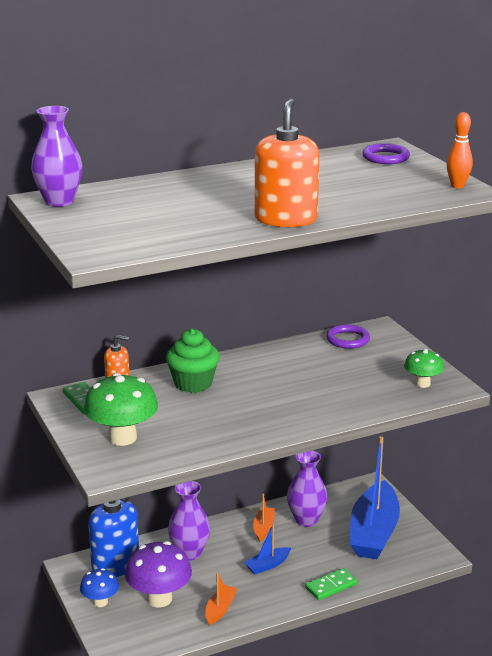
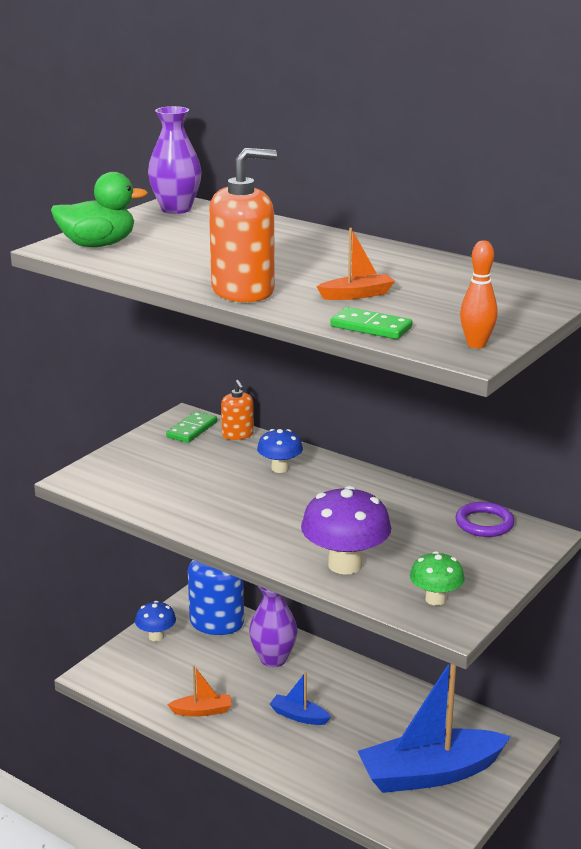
camera: 60 degrees right, 0 degrees up
green mushroom [84,373,158,446] -> none
purple mushroom [125,541,192,607] -> purple mushroom moved to [301,486,391,575]
green cupcake [166,329,219,393] -> blue mushroom [257,429,303,473]
orange boat [253,493,275,542] -> orange boat moved to [316,228,395,300]
purple vase [287,450,327,527] -> none
green domino [305,568,357,600] -> green domino moved to [330,307,413,339]
purple ring [362,143,410,164] -> none
none -> green duck [51,172,148,247]

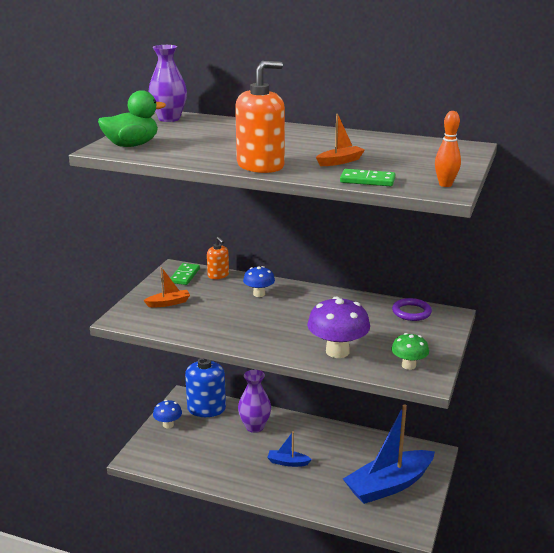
camera: 15 degrees left, 0 degrees up
orange boat [168,666,232,717] -> orange boat moved to [143,267,190,307]

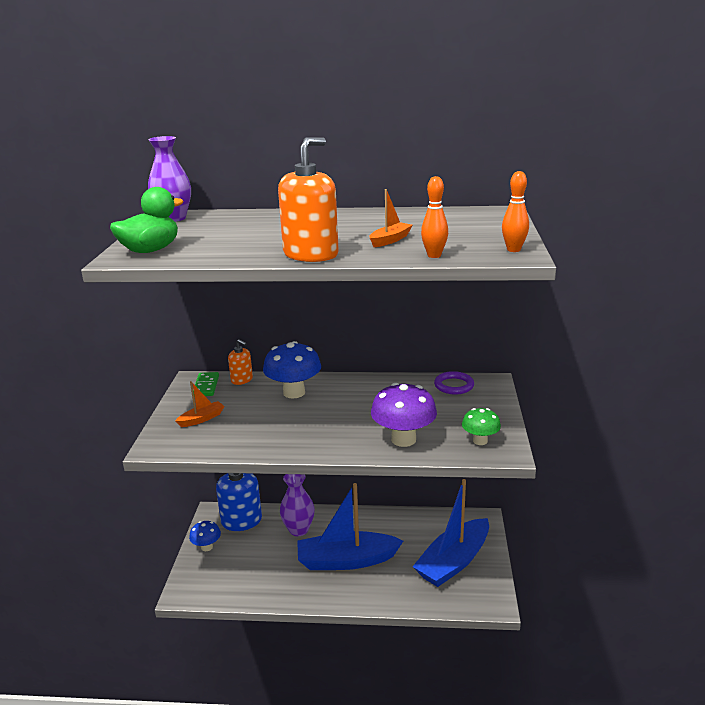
camera: 15 degrees left, 0 degrees up
blue mushroom [243,266,275,297] -> blue mushroom [263,341,321,398], size x1.72
blue boat [267,431,312,467] -> blue boat [297,483,403,570], size x2.30
green domino [340,169,395,186] -> orange bowling pin [421,176,448,258]

